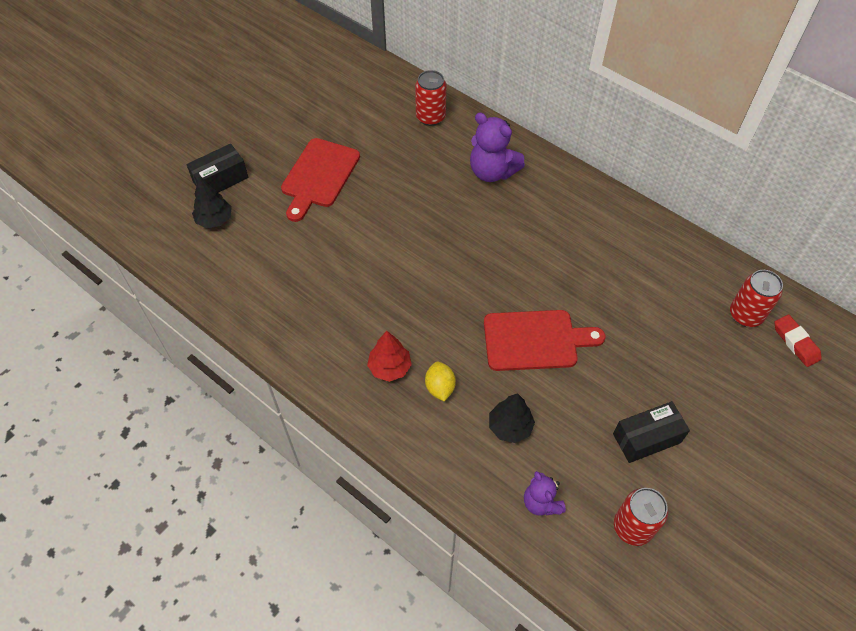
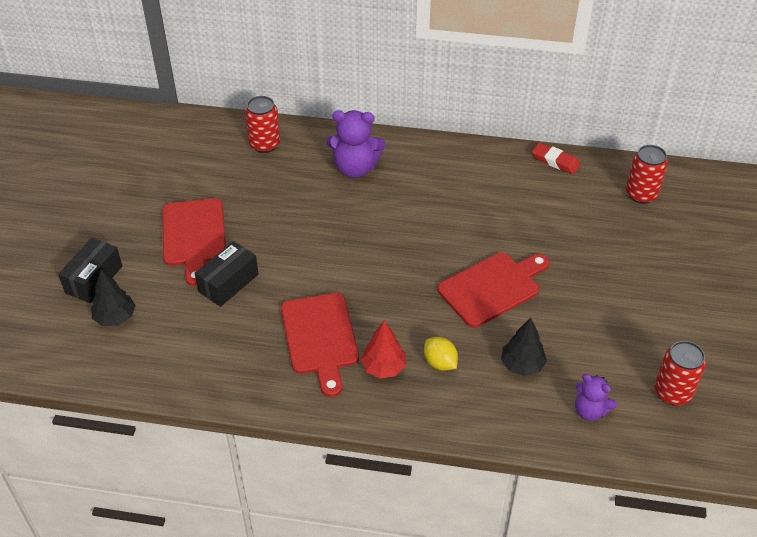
camera: 30 degrees left, 10 degrees down
black box [613,401,690,463] -> black box moved to [195,241,258,307]
red eraser [775,315,822,367] -> red eraser moved to [532,142,580,174]
none -> red cutting board [281,293,359,397]

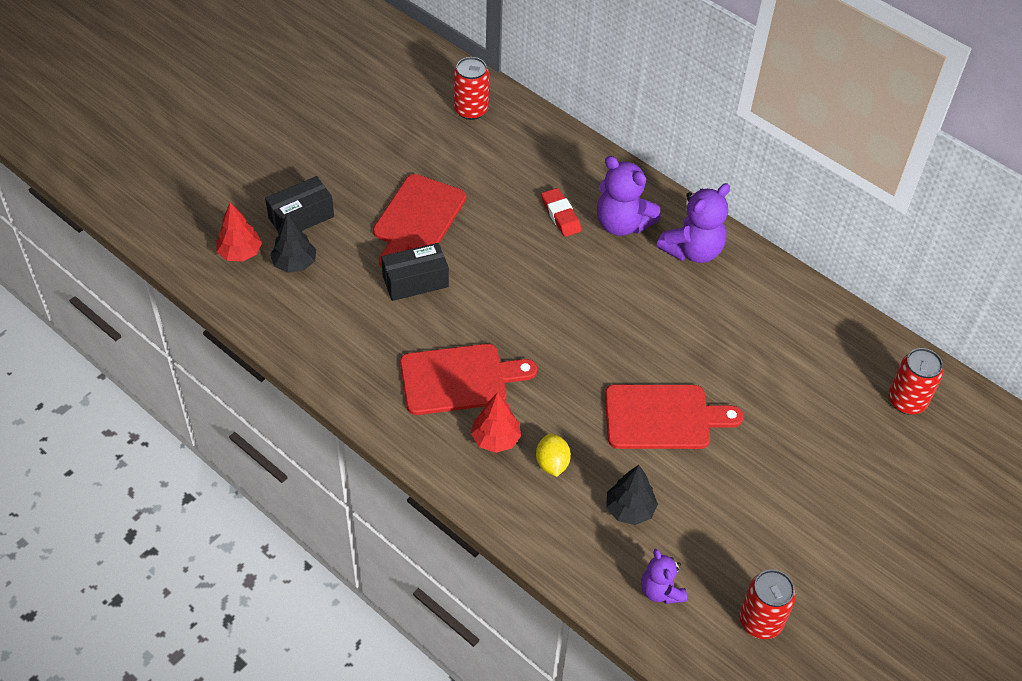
camera: 30 degrees right, 5 degrees up
red can [245,96,280,153] -> red can moved to [454,57,489,120]
red cutting board [281,293,359,397] -> red cutting board turned 120 degrees counterclockwise [400,344,537,415]
red eraser [532,142,580,174] -> red eraser moved to [541,188,582,237]
none -> red tree [216,202,262,262]
none -> purple teddy bear [657,183,730,263]

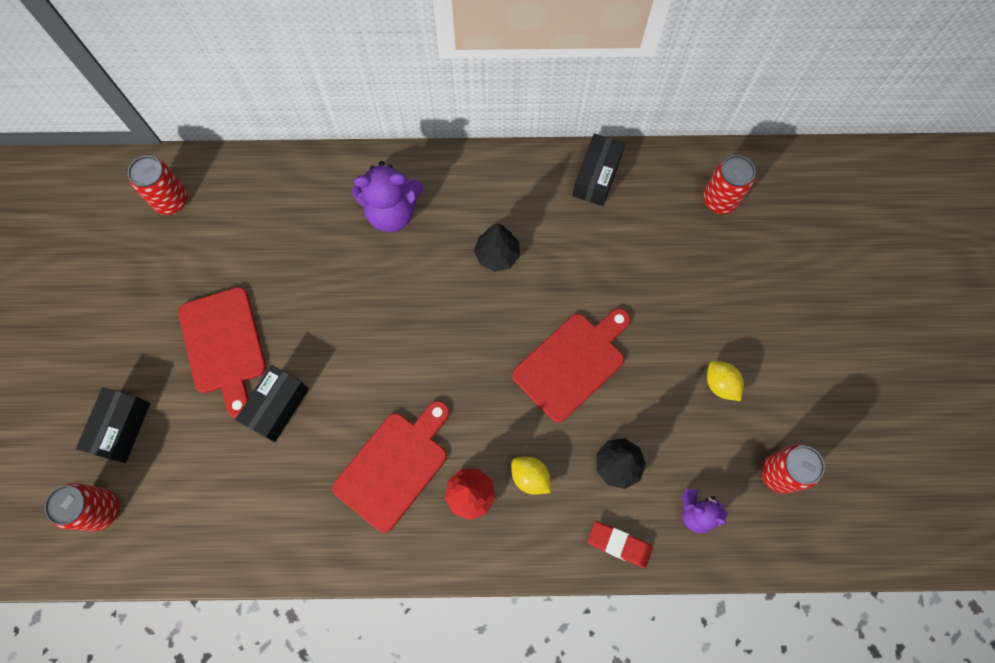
camera: 40 degrees left, 20 degrees up
red tree [216,202,262,262] -> red can [45,483,119,531]
black tree [270,213,316,273] -> black tree moved to [474,223,520,272]
red eraser [541,188,582,237] -> red eraser moved to [588,521,653,568]
purple teddy bear [657,183,730,263] -> none
none -> black box [573,133,625,206]
none -> yellow lemon [707,361,744,401]

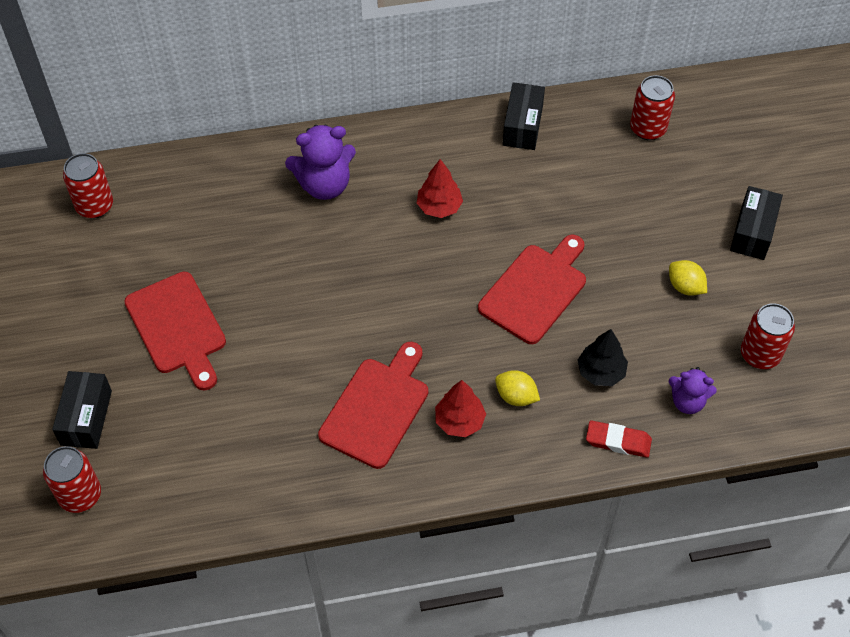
camera: 10 degrees left, 15 degrees down
black box [235,365,309,442] -> black box moved to [730,186,783,260]
black tree [474,223,520,272] -> red tree [417,159,463,218]

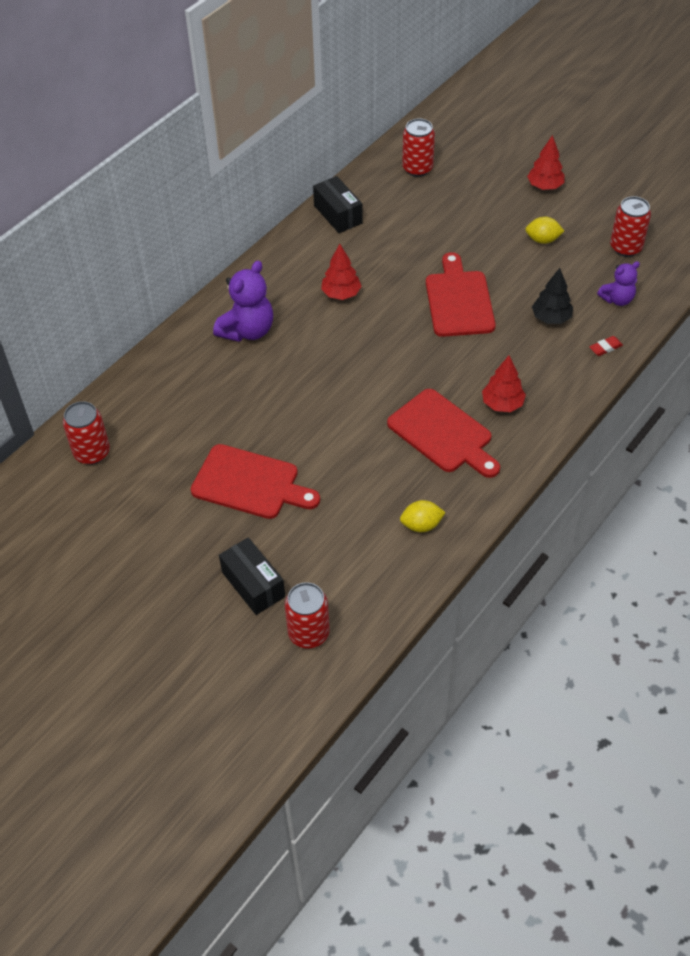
camera: 40 degrees left, 5 degrees down
red cutting board [318,342,428,469] -> red cutting board turned 150 degrees clockwise [387,389,500,478]
yellow lemon [495,370,540,406] -> yellow lemon moved to [400,500,446,532]
red eraser [586,420,652,458] -> red eraser [589,336,623,356], size x0.65
black box [730,186,783,260] -> red tree [527,135,565,190]

